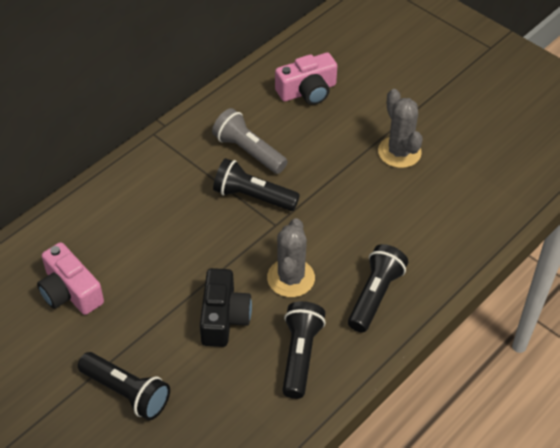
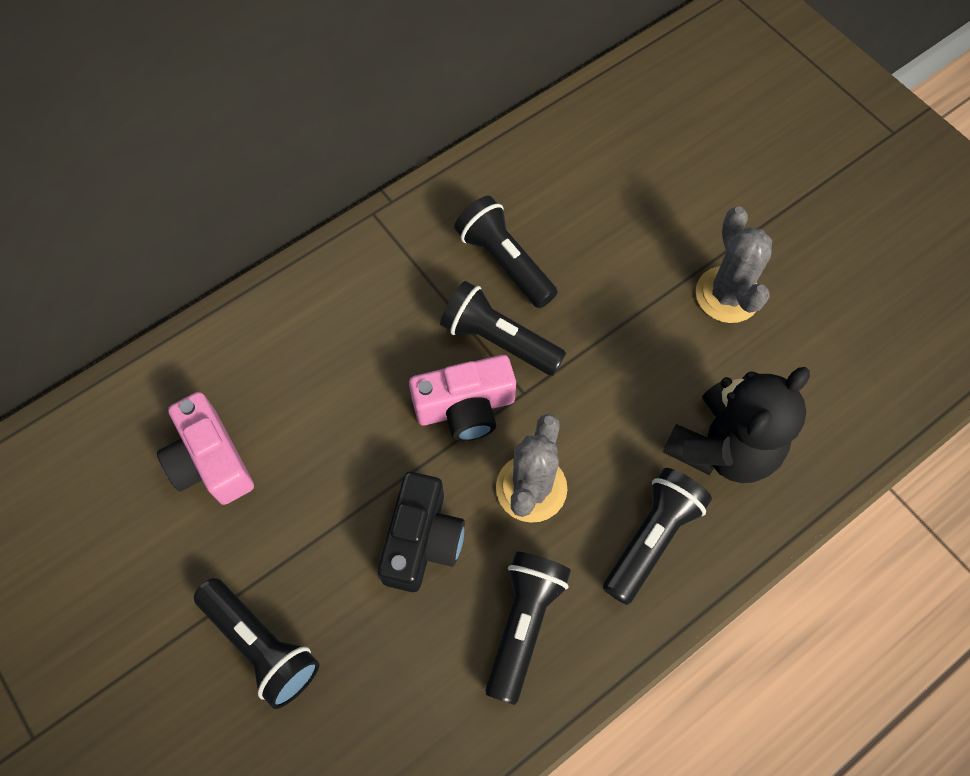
camera: 10 degrees right, 15 degrees up
grey flashlight [212,108,288,174] -> black flashlight [454,196,558,308]
pink camera [275,52,337,105] -> pink camera moved to [409,355,516,441]
none -> black teddy bear [663,367,810,483]

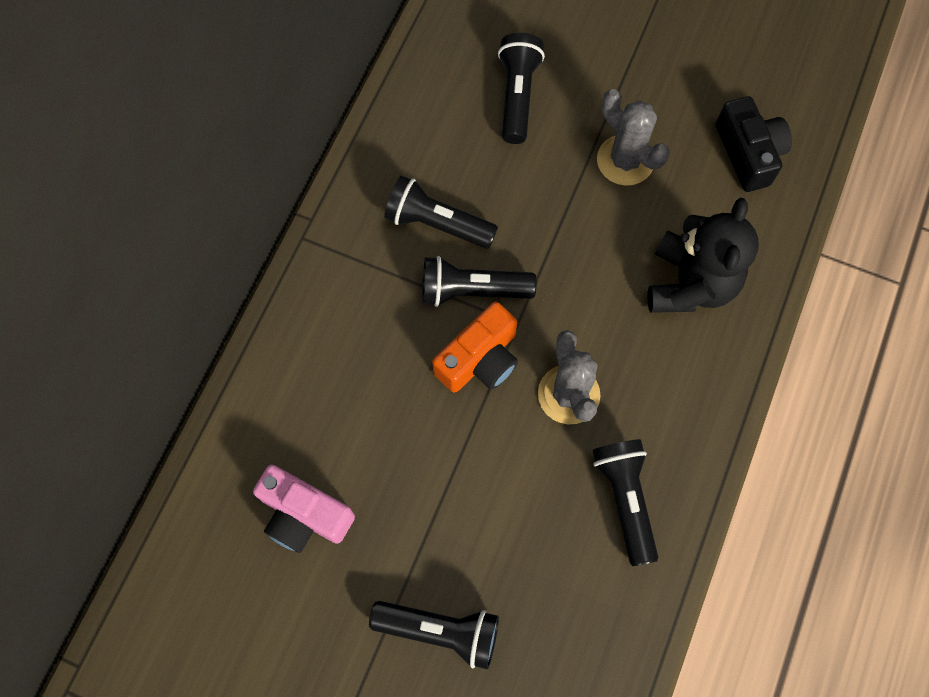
camera: 30 degrees left, 5 degrees up
black camera [377,472,465,592] -> black camera moved to [716,96,792,192]
pink camera [409,355,516,441] -> orange camera [432,302,518,393]
black flashlight [603,468,712,605] -> black flashlight moved to [498,33,545,144]

